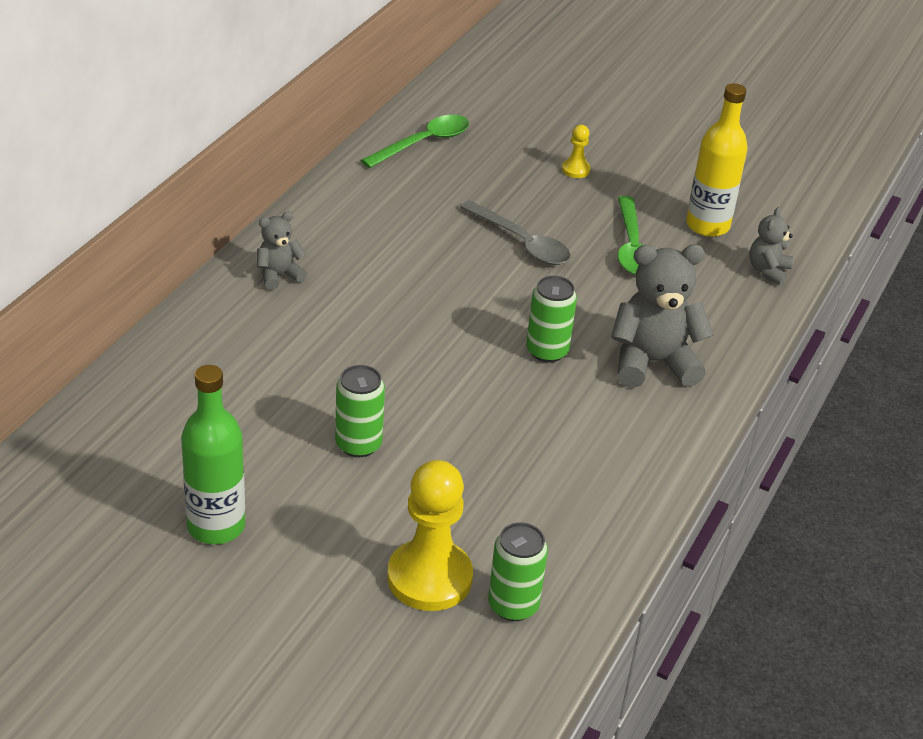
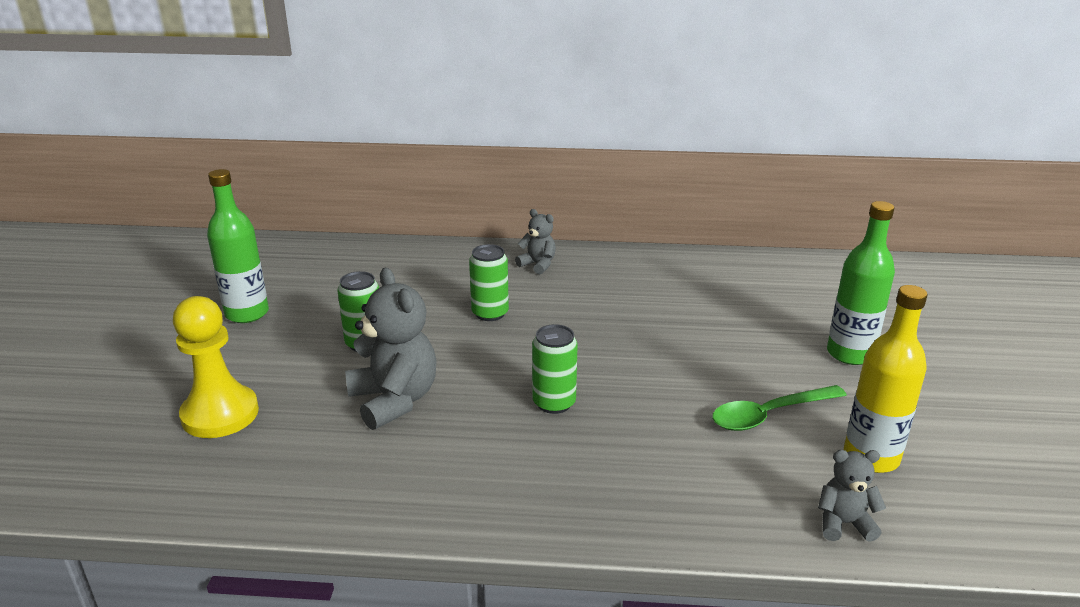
camera: 70 degrees right, 10 degrees down
green spoon [361,115,469,168] -> none
grey spoon [460,200,571,265] -> none
green can [488,522,548,621] -> green can moved to [469,244,509,321]
yellow pawn [562,125,591,178] -> green bottle [827,201,895,365]
grey teddy bear [611,244,714,388] -> grey teddy bear moved to [345,268,437,430]

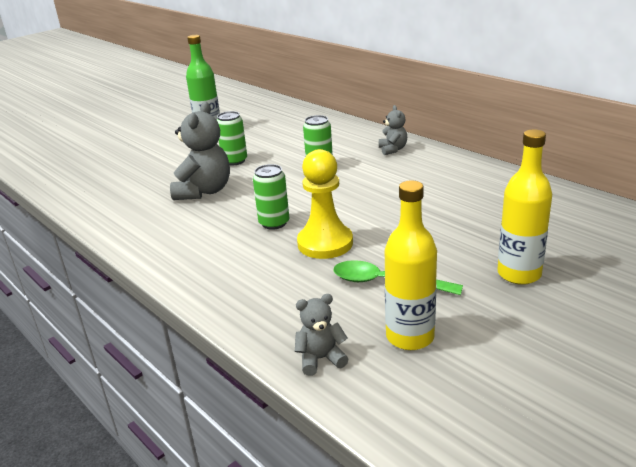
camera: 45 degrees right, 0 degrees up
yellow pawn [173,296,259,438] -> yellow pawn moved to [297,149,353,259]
grey teddy bear [818,450,886,542] -> grey teddy bear turned 60 degrees counterclockwise [295,294,348,376]
green bottle [827,201,895,365] -> yellow bottle [497,129,552,285]

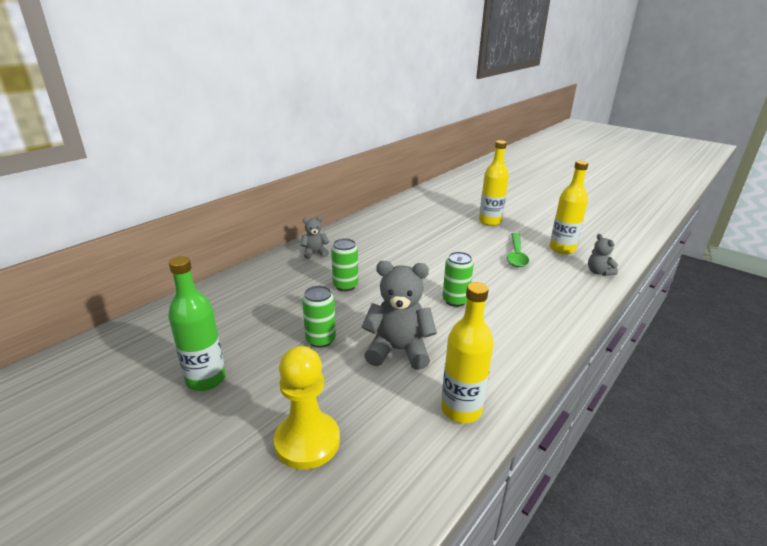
camera: 100 degrees left, 0 degrees up
yellow pawn [297,149,353,259] -> yellow pawn moved to [274,346,340,469]
none -> yellow bottle [441,282,494,423]

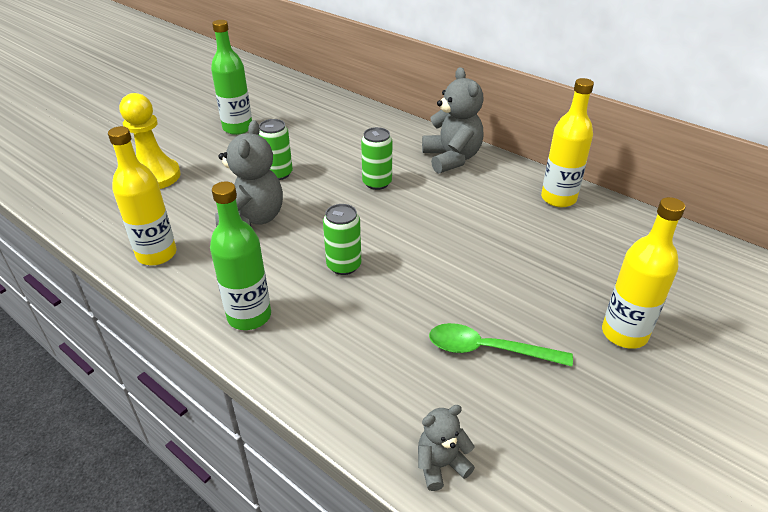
camera: 90 degrees right, 10 degrees up
grey teddy bear [301,216,329,259] -> grey teddy bear [422,67,483,174], size x1.86
yellow bottle [550,160,589,254] -> yellow bottle moved to [541,78,594,207]
none -> green bottle [210,181,271,330]

